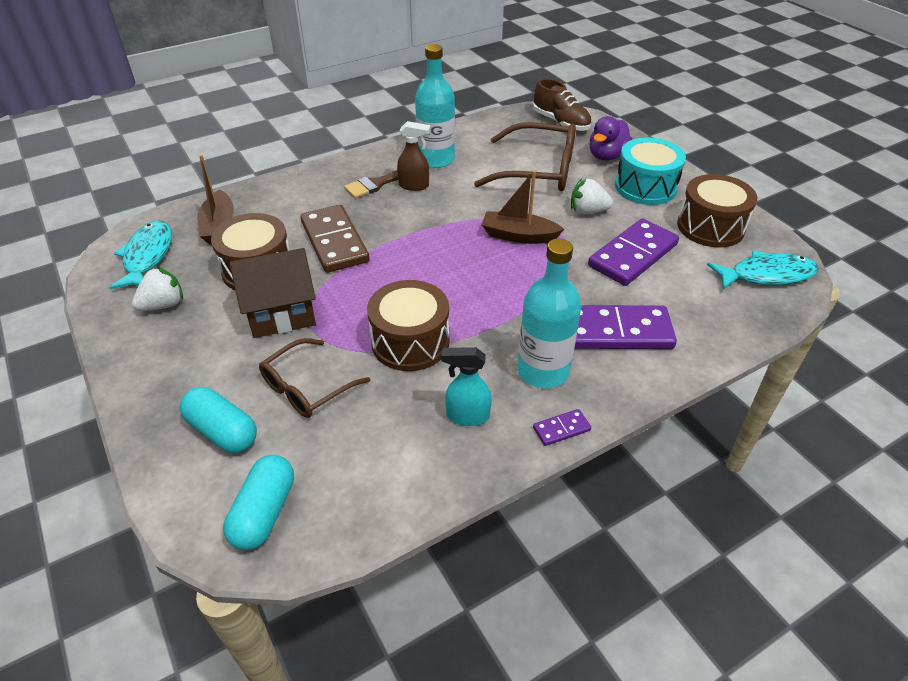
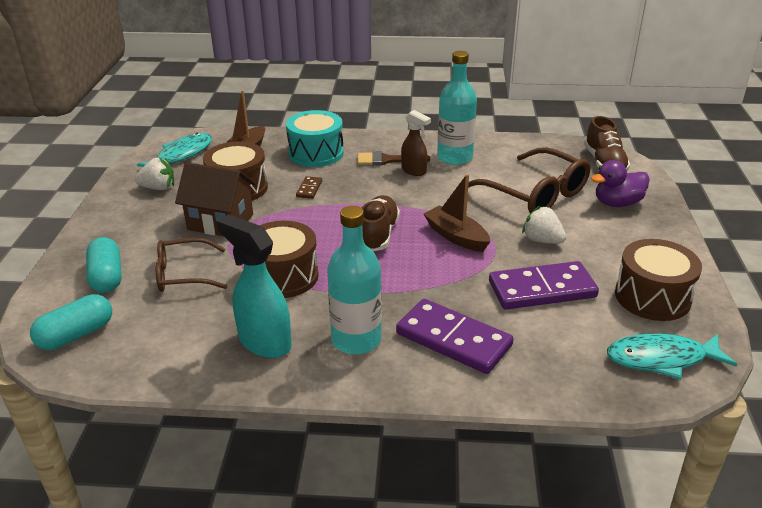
camera: 35 degrees right, 10 degrees down
brown domino [300,205,370,273] -> brown domino [296,176,322,199], size x0.44
turquoise spray bottle [442,347,491,426] -> turquoise spray bottle [217,214,292,358], size x1.61
purple domino [533,409,591,446] -> none
turquoise drum [615,137,686,205] -> turquoise drum moved to [286,110,344,167]
turquoise fish [707,251,819,290] -> turquoise fish turned 150 degrees clockwise [607,333,737,379]
none -> brown shoe [362,195,400,251]

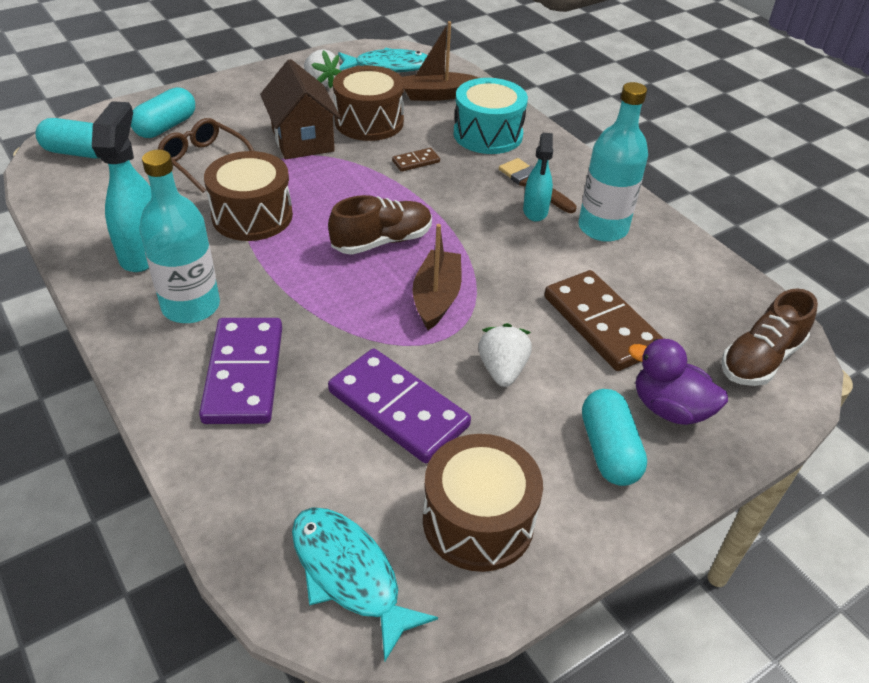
camera: 50 degrees right, 10 degrees up
brown spray bottle [401,110,431,176] -> turquoise spray bottle [523,133,553,222]
brown glasses [468,147,590,213] -> brown domino [544,270,664,371]
none -> turquoise capsule [582,389,647,486]

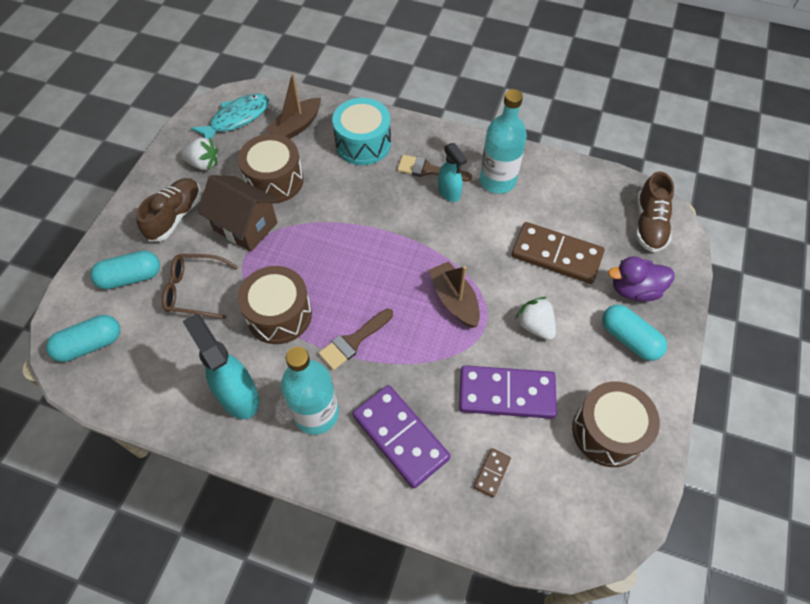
camera: 35 degrees left, 15 degrees up
turquoise capsule [131,87,195,138] -> turquoise capsule turned 75 degrees clockwise [90,251,160,289]
turquoise fish [292,507,438,662] -> none
brown shoe [328,195,432,255] -> brown shoe moved to [136,178,201,241]
brown domino [392,148,440,172] -> brown domino moved to [474,448,511,498]
none -> brown brush [318,309,393,370]

